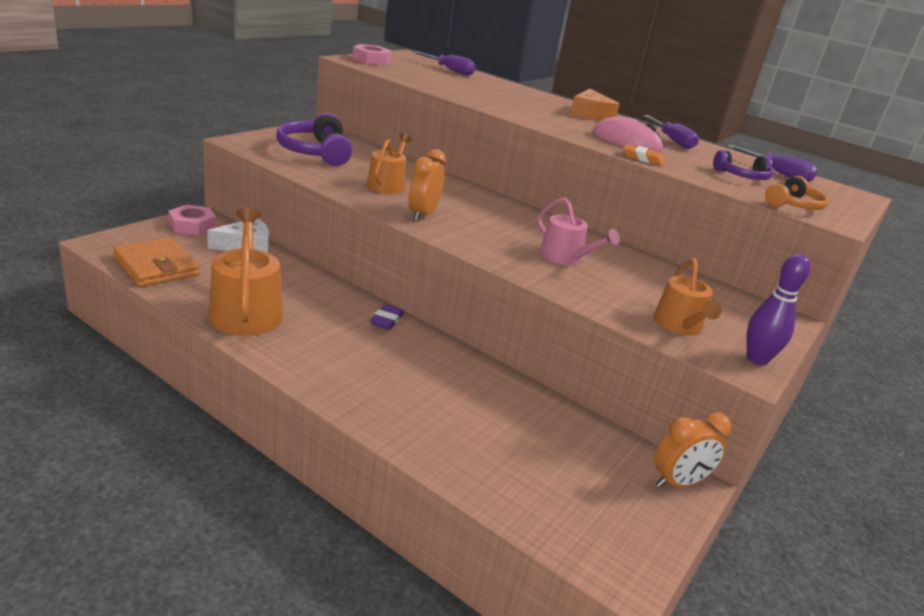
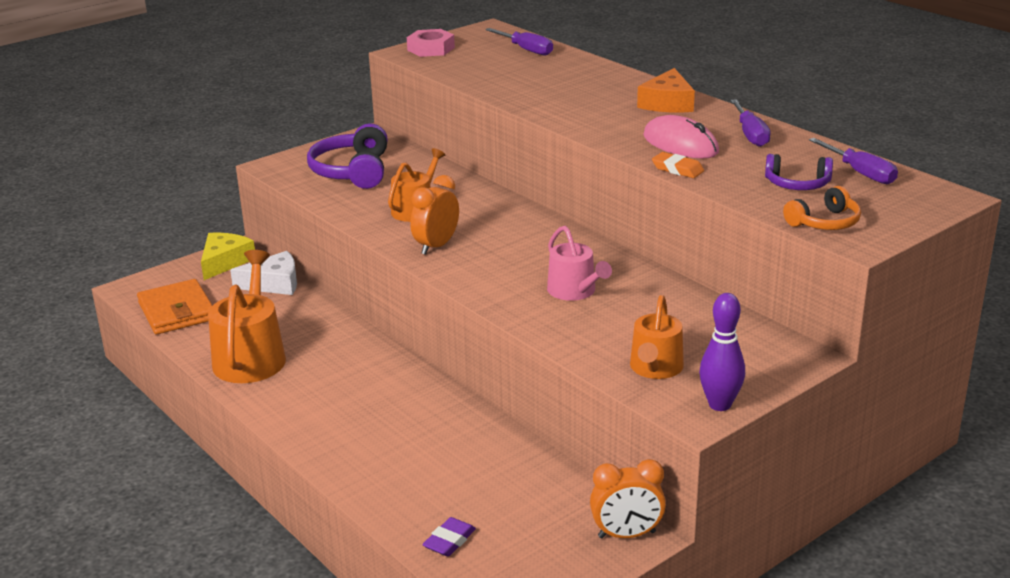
camera: 20 degrees right, 0 degrees up
pink nut [168,205,216,235] -> yellow cheese [201,233,255,280]
purple eraser [370,304,404,330] -> purple eraser moved to [422,517,476,556]

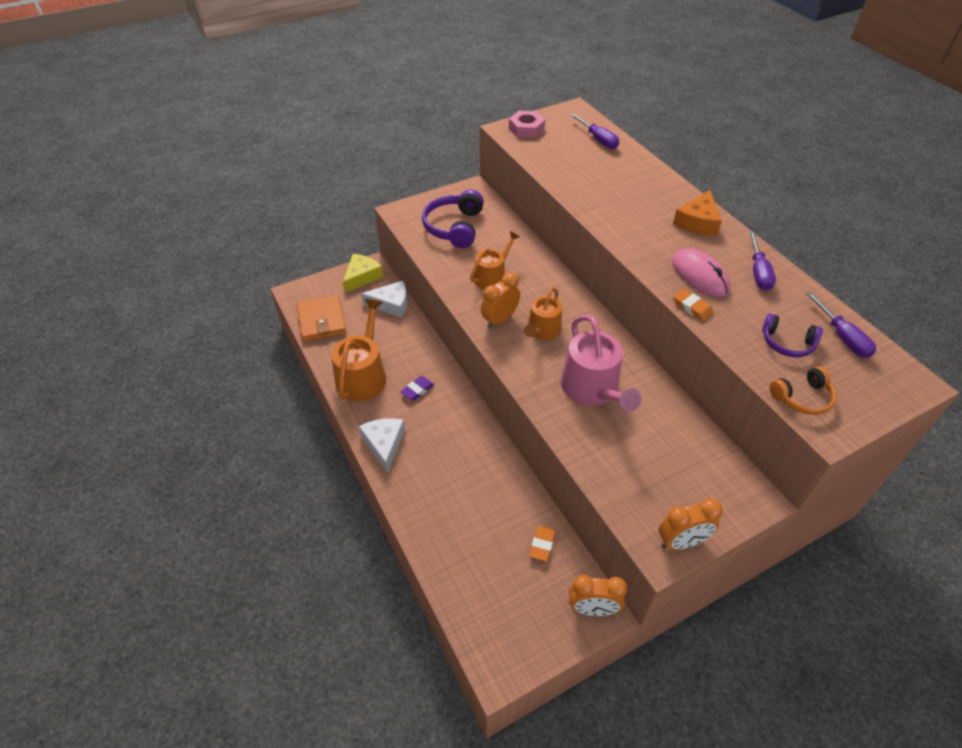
camera: 10 degrees right, 20 degrees up
purple eraser [422,517,476,556] -> purple eraser moved to [400,376,434,401]
pink watering can [547,226,612,301] -> pink watering can [561,315,641,412], size x1.59
orange watering can [630,295,684,379] -> orange watering can moved to [524,287,562,340]
purple bowling pin [699,293,745,411] -> orange clock [659,498,723,550]
none -> white cheese [358,418,405,473]
none -> orange eraser [529,526,556,562]

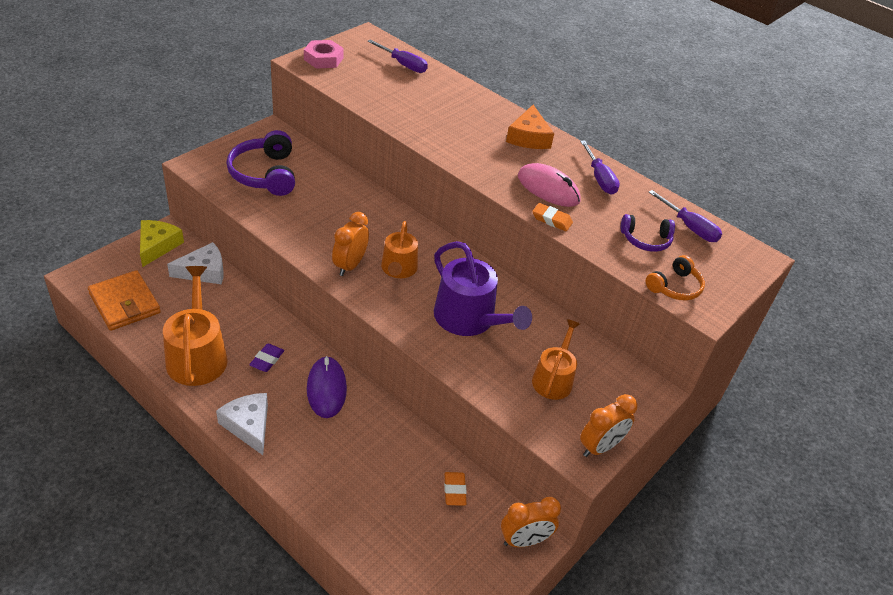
camera: 25 degrees left, 5 degrees down
orange watering can [470,231,520,289] -> orange watering can moved to [532,319,580,400]
pink watering can [561,315,641,412] -> purple watering can [434,241,532,336]
none -> purple mouse [307,356,347,418]

